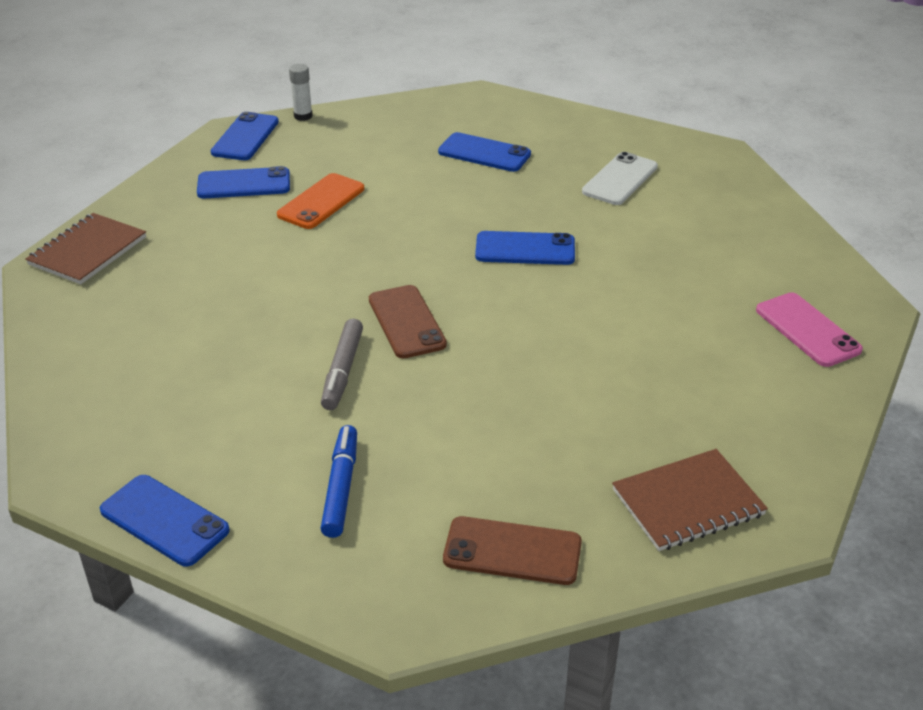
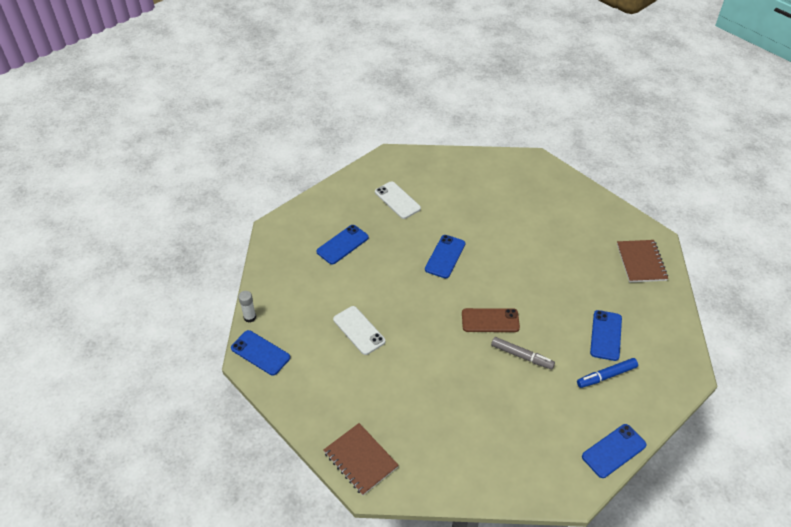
camera: 70 degrees left, 10 degrees up
blue phone [197,166,290,199] -> blue phone moved to [590,310,622,361]
orange phone [277,173,364,229] -> white phone [333,306,386,355]
blue marker [320,425,357,538] -> blue marker turned 45 degrees counterclockwise [577,358,638,388]
brown phone [443,516,582,585] -> none
pink phone [756,293,863,367] -> none

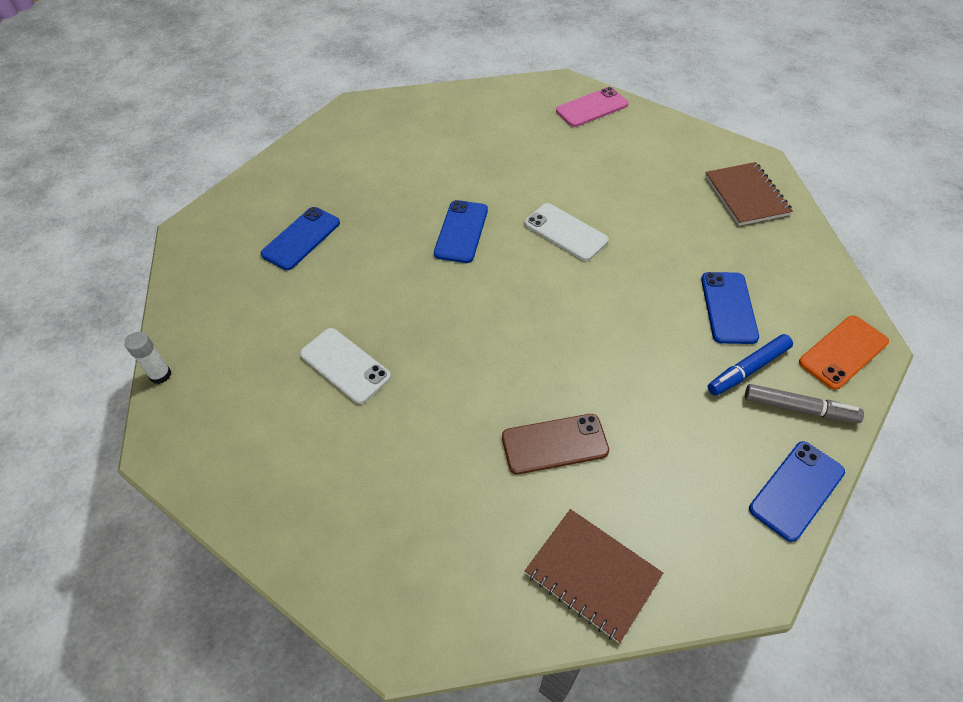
camera: 10 degrees left, 5 degrees up
blue phone [231,330,290,376] -> none
brown notebook [324,423,399,495] -> brown notebook moved to [525,509,663,643]
white phone [375,181,421,219] -> white phone moved to [525,203,608,261]
brown phone [462,308,520,332] -> brown phone moved to [502,414,609,474]
grey marker [491,337,555,369] -> grey marker moved to [745,384,864,423]
none -> pink phone [556,87,628,127]
none -> orange phone [799,315,889,390]

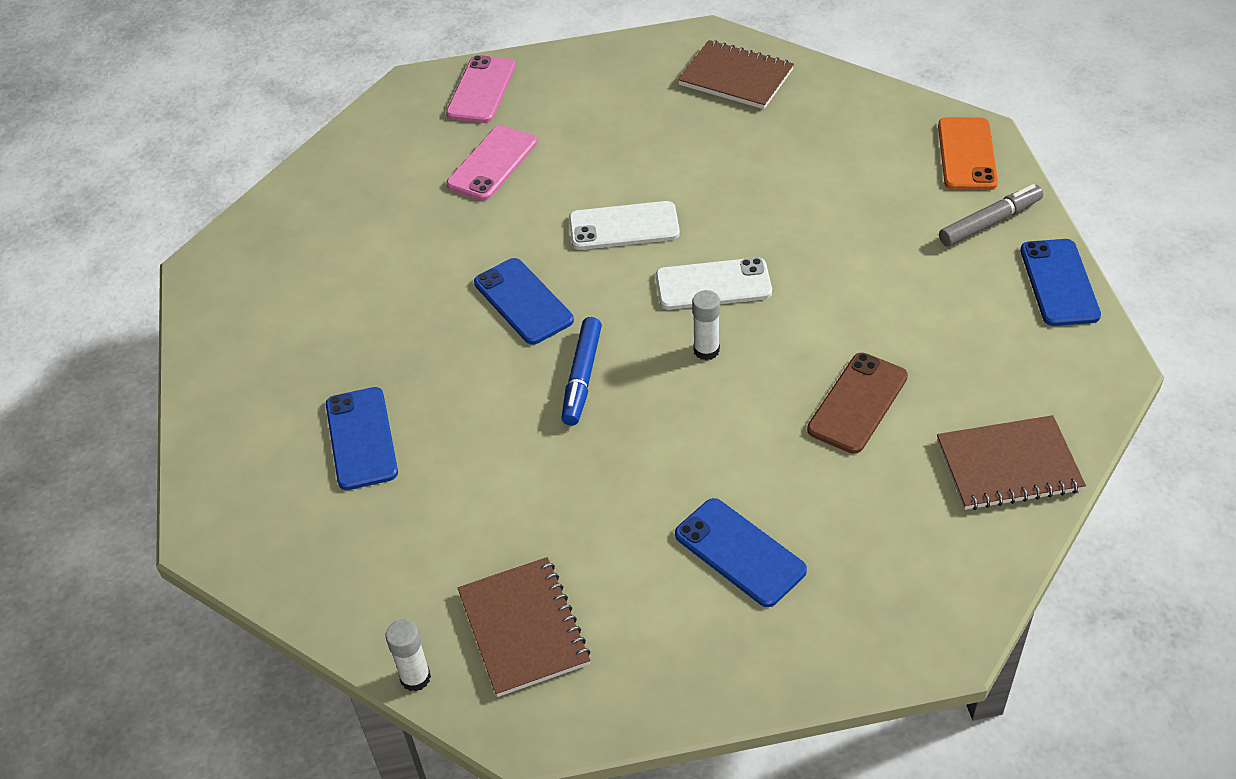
camera: 45 degrees left, 5 degrees down
white phone [300,328,391,404] -> white phone moved to [656,258,772,310]
blue phone [701,272,759,344] -> blue phone moved to [675,498,807,607]
blue marker [708,334,793,396] -> blue marker moved to [561,317,602,426]
none -> pink phone [446,125,537,201]
none -> brown notebook [458,557,590,697]
none -> white glue stick [692,290,720,360]

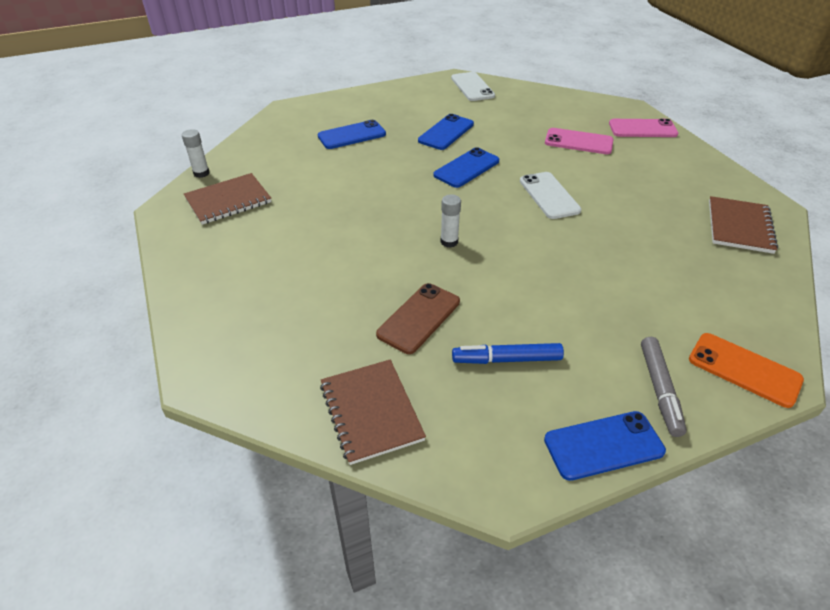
camera: 75 degrees right, 5 degrees down
blue marker [561,317,602,426] -> blue marker moved to [452,343,564,364]
white phone [656,258,772,310] -> white phone moved to [451,72,495,101]
blue phone [675,498,807,607] -> blue phone moved to [418,114,474,150]
brown phone [807,353,908,454] -> brown phone turned 75 degrees counterclockwise [376,283,460,354]
orange phone [938,117,998,190] -> orange phone turned 45 degrees clockwise [689,333,804,408]
grey marker [939,184,1043,247] -> grey marker turned 45 degrees clockwise [641,337,687,437]

